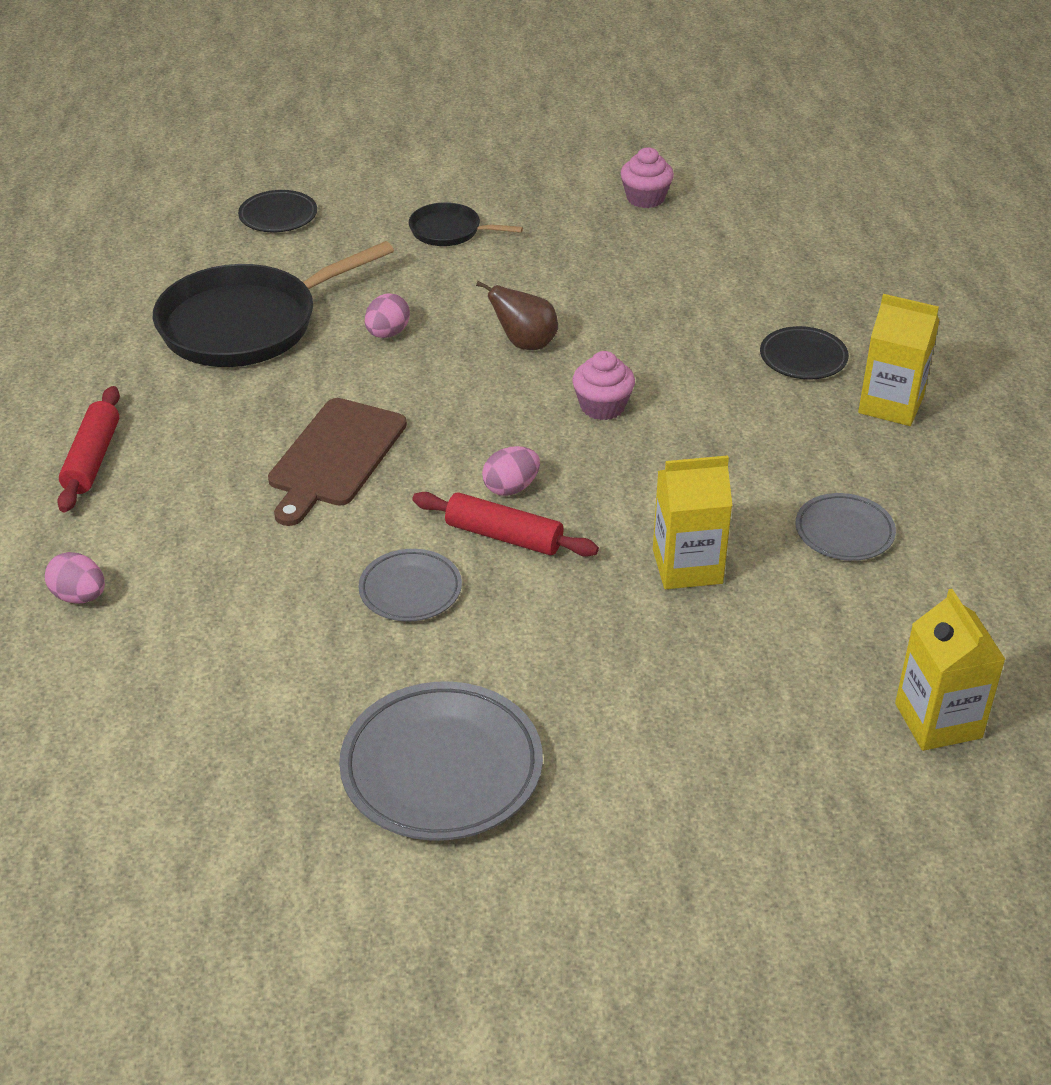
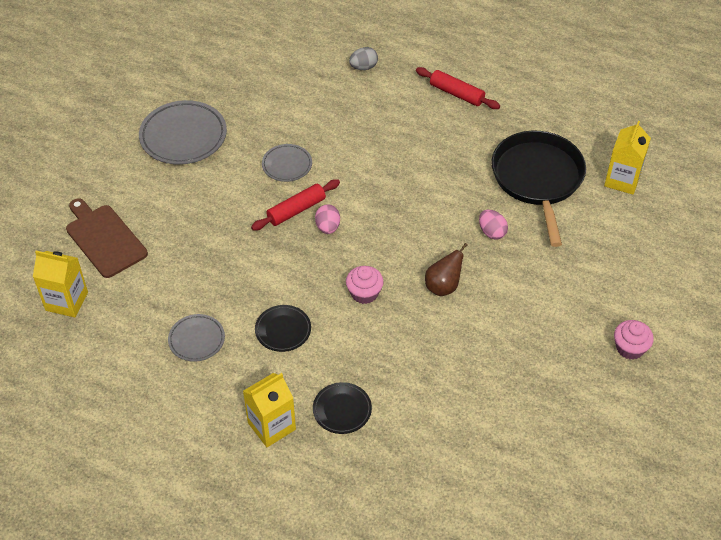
camera: 120 degrees right, 10 degrees up
pink egg [45,552,105,604] -> grey egg [349,47,378,70]
black plate [238,190,317,232] -> black plate moved to [255,305,311,352]
brown cutting board [268,398,407,526] -> brown cutting board moved to [66,198,148,278]
black pan [409,202,523,246] -> none
pink cupcake [621,147,674,208] -> pink cupcake moved to [614,320,654,360]
yellow carton [653,455,732,589] -> yellow carton moved to [604,121,651,195]

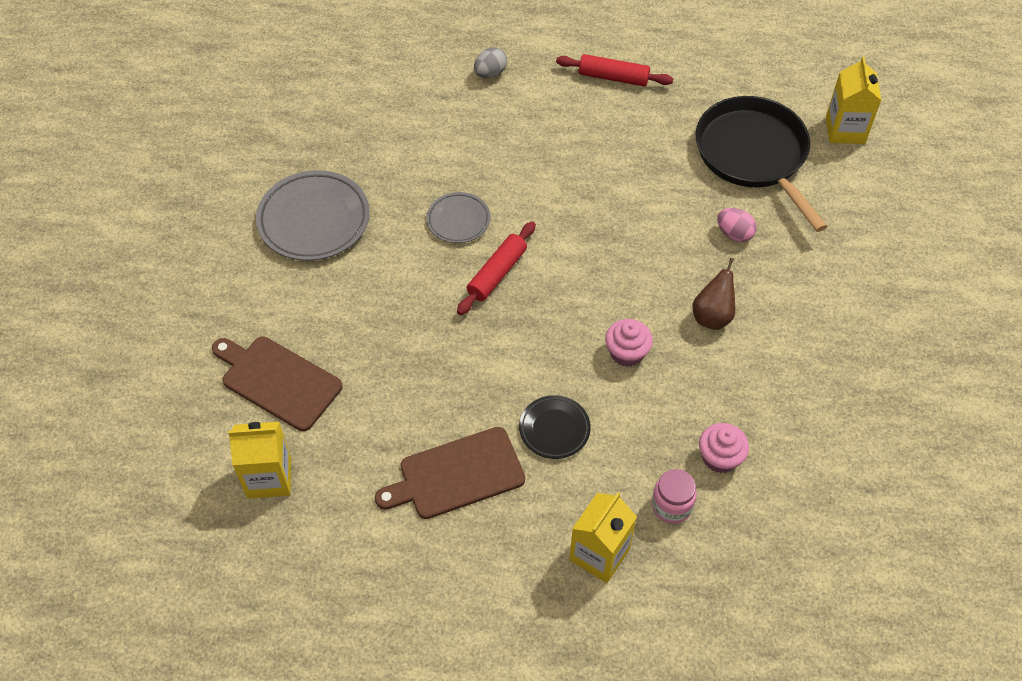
camera: 20 degrees left, 5 degrees up
grey plate [168,314,225,362] -> brown cutting board [375,427,525,519]
black plate [313,382,372,434] -> pink jar [652,469,697,524]
pink egg [315,204,340,234] -> none
pink cupcake [614,320,654,360] -> pink cupcake moved to [699,423,749,473]

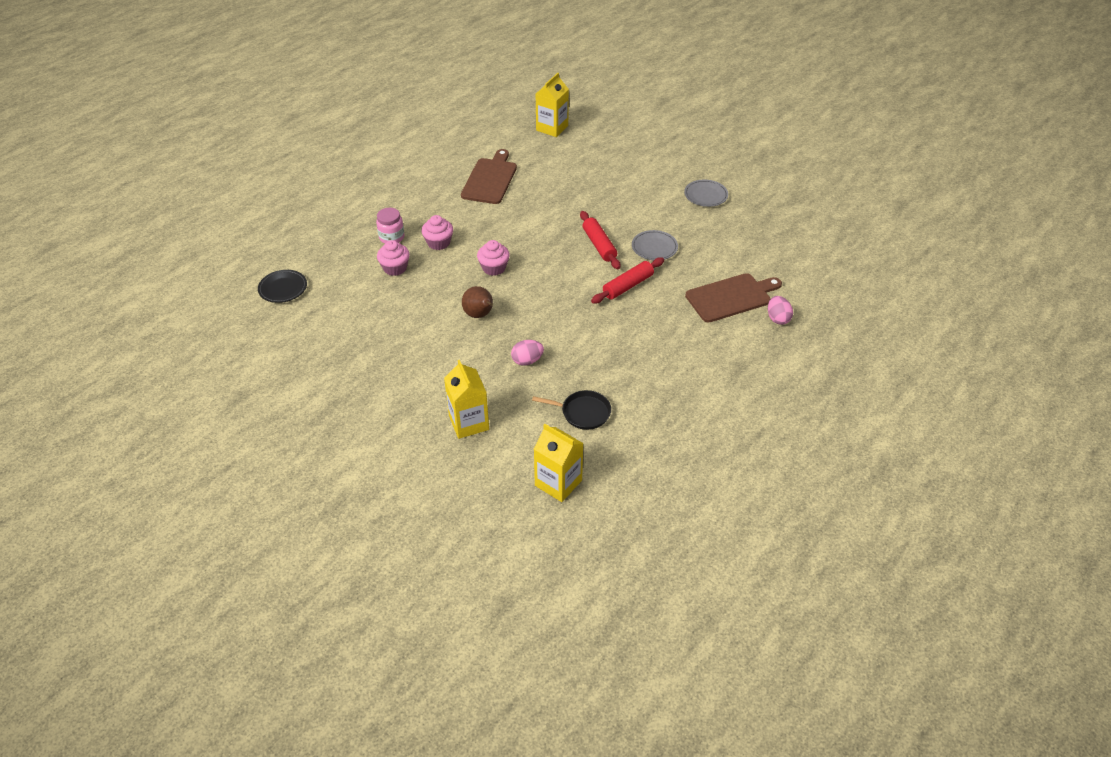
camera: 125 degrees right, 10 degrees down
brown cutting board [212,337,343,431] -> brown cutting board moved to [685,273,782,322]
grey plate [256,170,370,261] -> grey plate [684,180,728,207], size x0.57
grey egg [474,47,507,78] -> pink egg [768,296,793,325]
black plate [519,395,591,459] -> black plate moved to [258,270,307,303]
red rolling pin [556,54,673,87] -> red rolling pin moved to [591,257,664,304]
yellow carton [569,492,637,583] -> yellow carton moved to [444,360,489,439]
black pan [695,96,828,232] -> black pan [532,390,611,430], size x0.49
none -> pink cupcake [422,215,453,250]

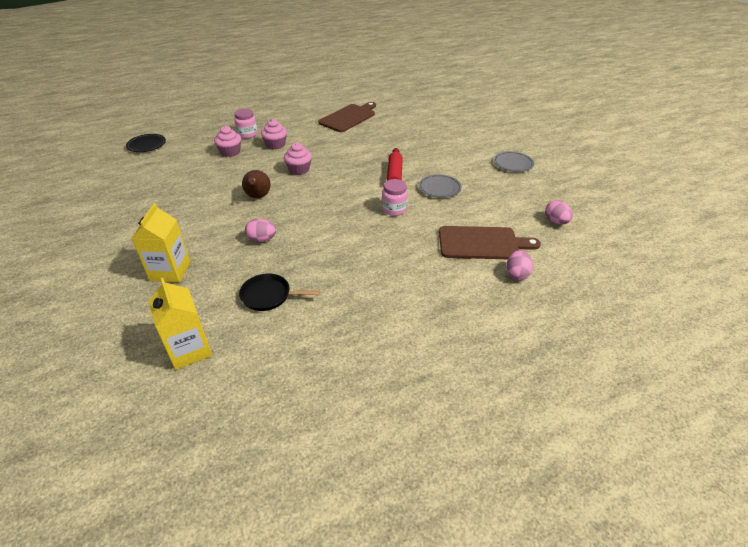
camera: 25 degrees right, 5 degrees down
black pan [532,390,611,430] -> black pan turned 150 degrees clockwise [239,273,320,311]
yellow carton [536,73,569,137] -> none
red rolling pin [591,257,664,304] -> pink jar [382,179,408,216]
none -> pink egg [545,200,573,224]

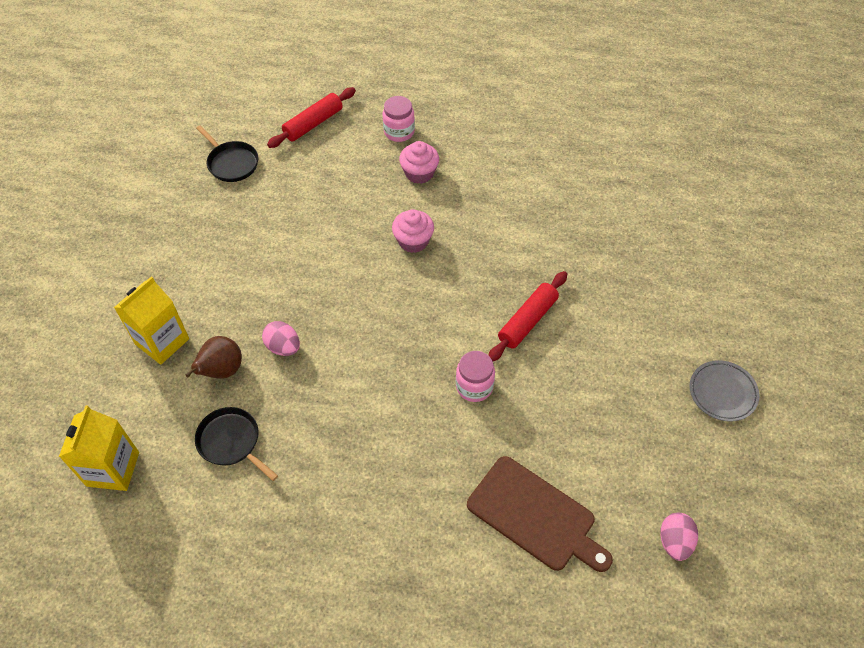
camera: 35 degrees right, 15 degrees up
black plate [126,134,166,152] -> none
pink cupcake [214,126,241,157] -> none
brown pear [242,170,271,198] -> brown pear moved to [185,336,242,379]
brown cutting board [318,102,376,132] -> none
grey plate [419,174,462,198] -> none
pink egg [506,250,533,280] -> none
none -> black pan [196,125,258,182]
none -> red rolling pin [267,87,356,148]

